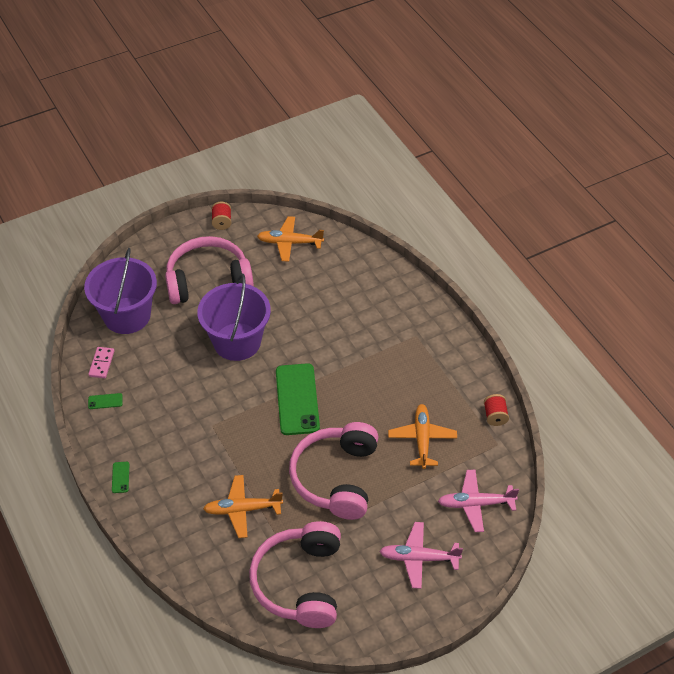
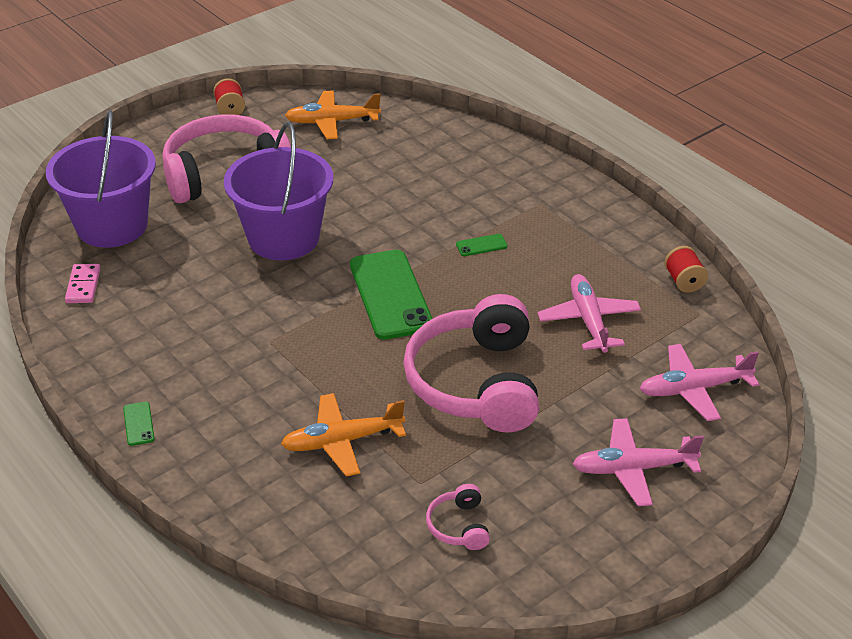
camera: 10 degrees left, 10 degrees down
green phone [88,393,123,409] -> green phone moved to [456,234,507,256]
pink headphones [249,521,341,628] -> pink headphones [426,484,490,550], size x0.41
orange plane [388,404,457,469] -> pink plane [537,274,641,353]

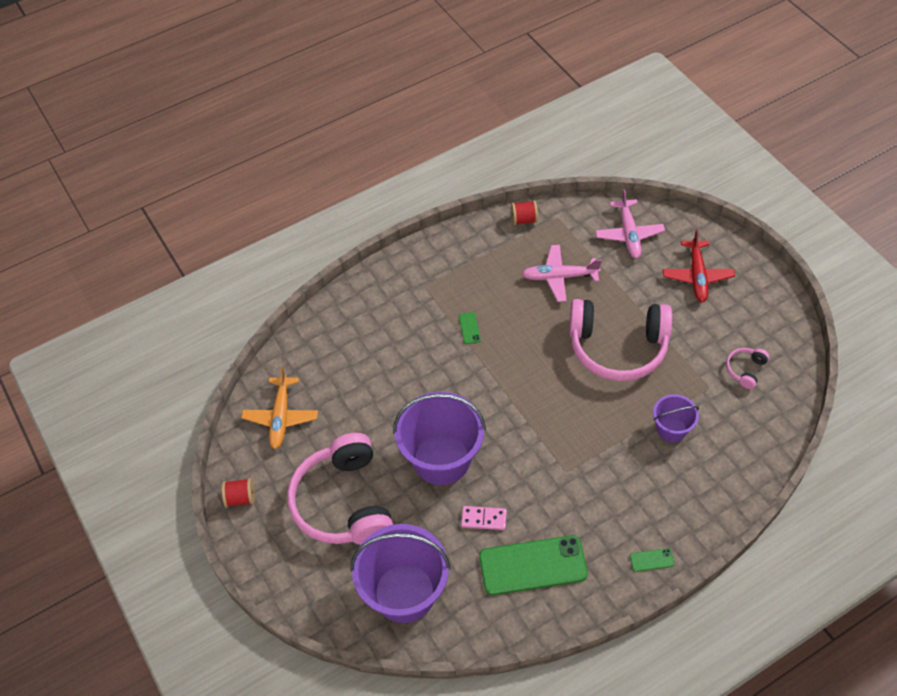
camera: 80 degrees left, 15 degrees up
pink domino [65,264,101,303] -> pink domino moved to [461,506,507,530]
orange plane [281,393,406,477] -> purple bucket [653,394,699,442]
green phone [350,250,433,340] -> green phone moved to [479,535,588,595]
pink headphones [426,484,490,550] -> pink headphones turned 120 degrees clockwise [726,348,769,389]
pink plane [573,418,704,506] -> red plane [663,229,735,302]

